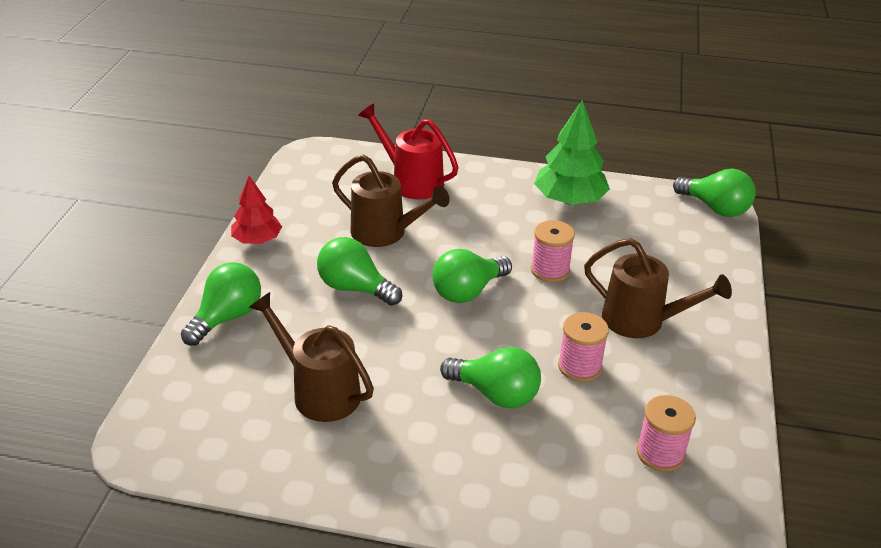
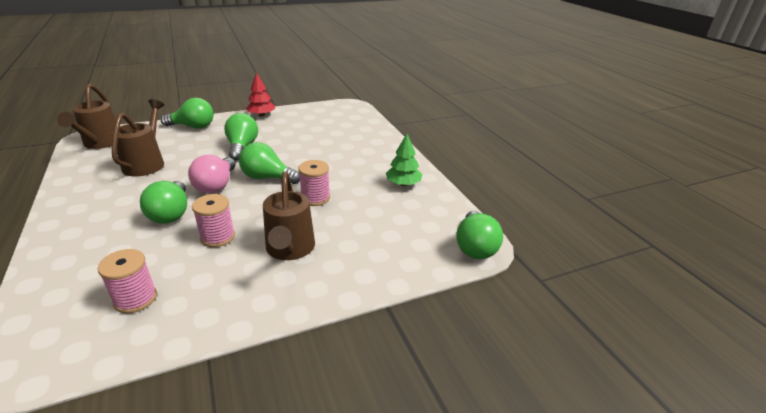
camera: 55 degrees right, 5 degrees down
brown watering can [332,155,449,247] -> brown watering can moved to [57,84,116,149]
red watering can [358,103,459,199] -> none
green tree [534,100,610,205] -> green tree [386,134,422,186], size x0.64
none -> pink light bulb [188,155,235,193]

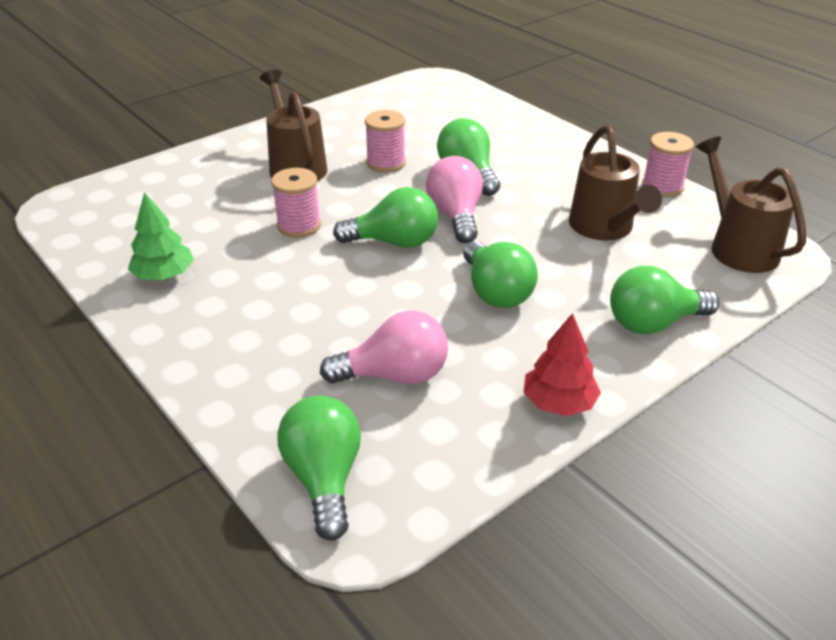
camera: 165 degrees right, 5 degrees up
pink spool [98,249,157,313] -> pink spool moved to [642,132,694,197]
green light bulb [456,211,503,259] -> green light bulb moved to [277,395,361,540]
none -> pink light bulb [320,310,448,384]

